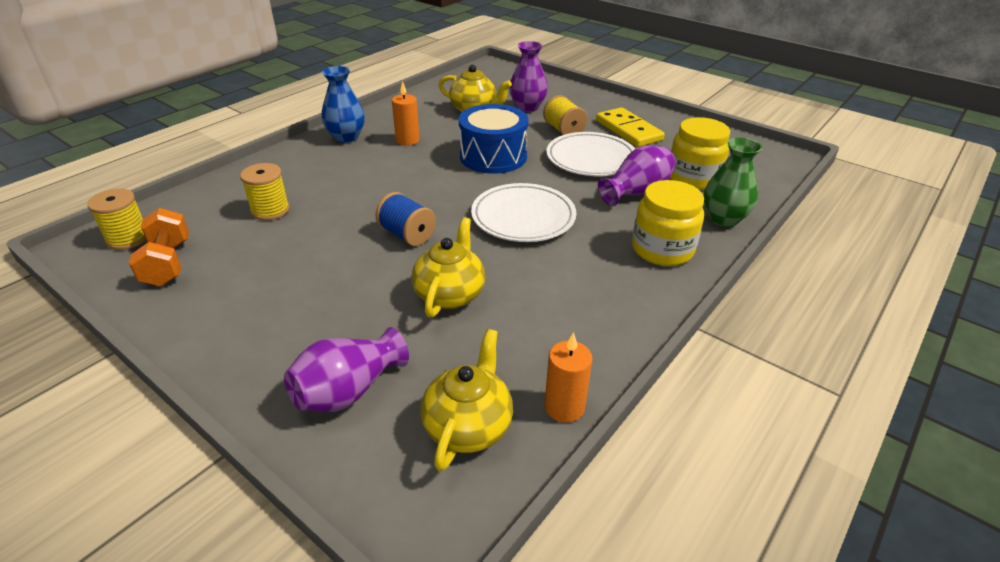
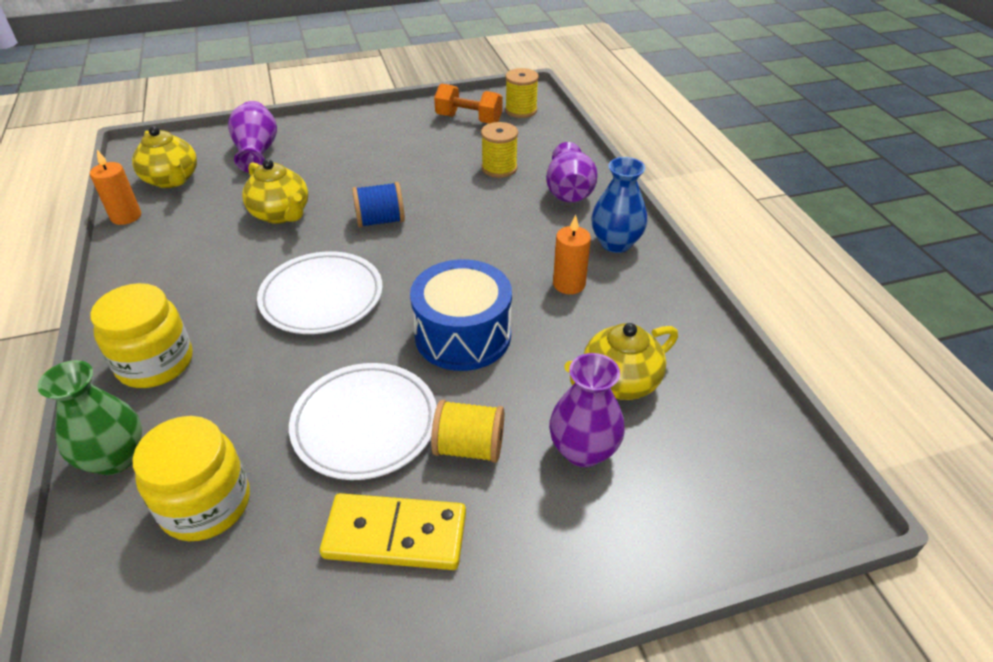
camera: 125 degrees right, 5 degrees up
purple vase [598,145,676,206] -> purple vase moved to [546,142,598,203]

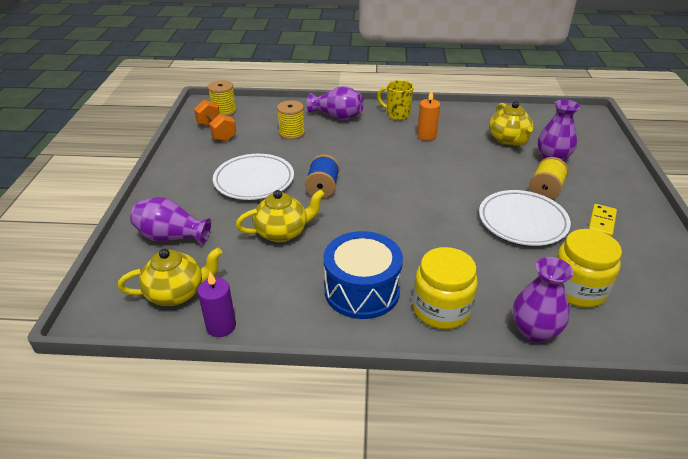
camera: 70 degrees left, 5 degrees down
green vase [37,360,142,475] -> purple vase [513,257,573,343]
orange candle [90,150,141,225] -> purple candle [198,272,236,337]
white plate [257,251,383,334] -> white plate moved to [213,154,294,200]
yellow domino [320,493,466,570] -> yellow domino [588,204,617,237], size x0.62
blue drum [410,259,512,371] -> blue drum moved to [324,231,403,319]
orange dumbbell [434,83,503,124] -> orange dumbbell turned 75 degrees counterclockwise [194,100,236,142]
blue vase [591,157,647,253] -> yellow mug [377,80,414,120]

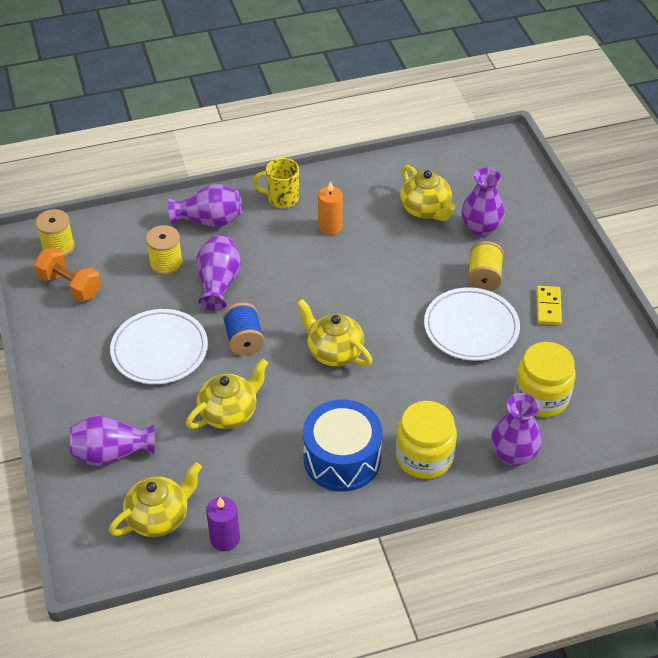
camera: 20 degrees left, 10 degrees up
none -> purple vase [196,235,241,311]
none -> yellow teapot [297,299,372,366]

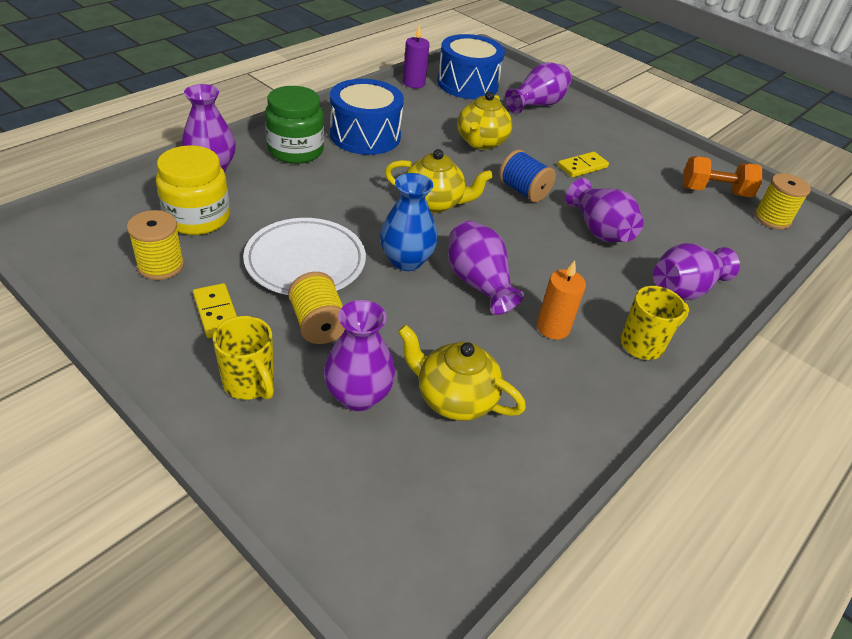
camera: 145 degrees right, 5 degrees down
yellow teapot [109,462,202,537] -> blue drum [437,34,505,99]
white plate [110,309,208,384] -> yellow domino [558,152,609,177]
yellow spool [146,225,183,275] -> yellow spool moved to [127,210,184,280]
yellow jar [396,401,457,479] -> green jar [265,86,324,164]
none -> yellow mug [213,316,274,400]
none -> blue vase [380,173,438,271]
none -> purple vase [448,221,524,315]

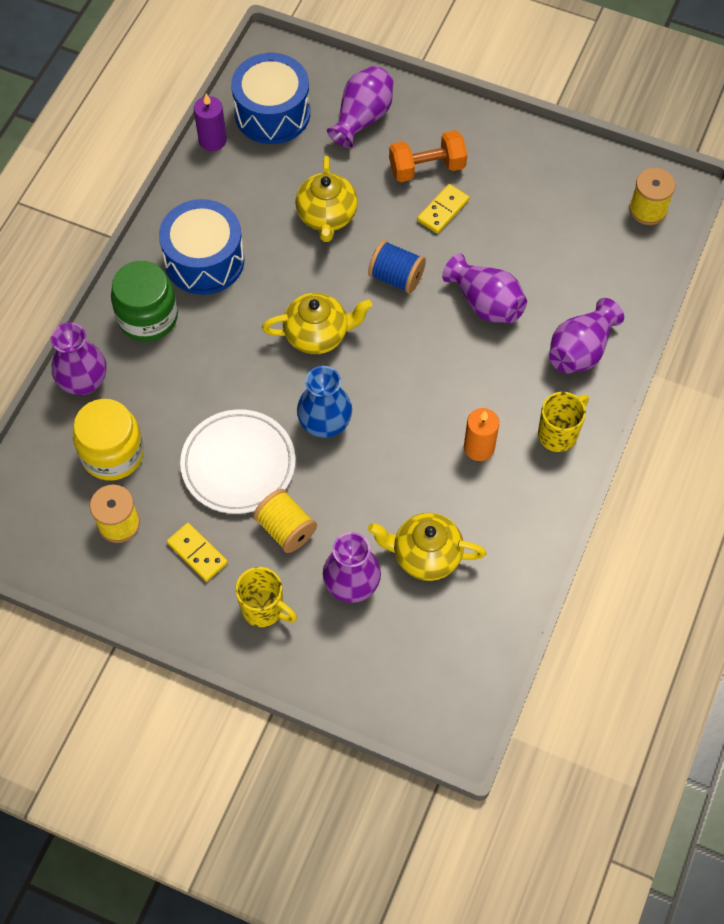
camera: 15 degrees left, 20 degrees up
purple vase [448,221,524,315] -> none
orange dumbbell [683,156,762,197] -> orange dumbbell moved to [389,130,467,182]

